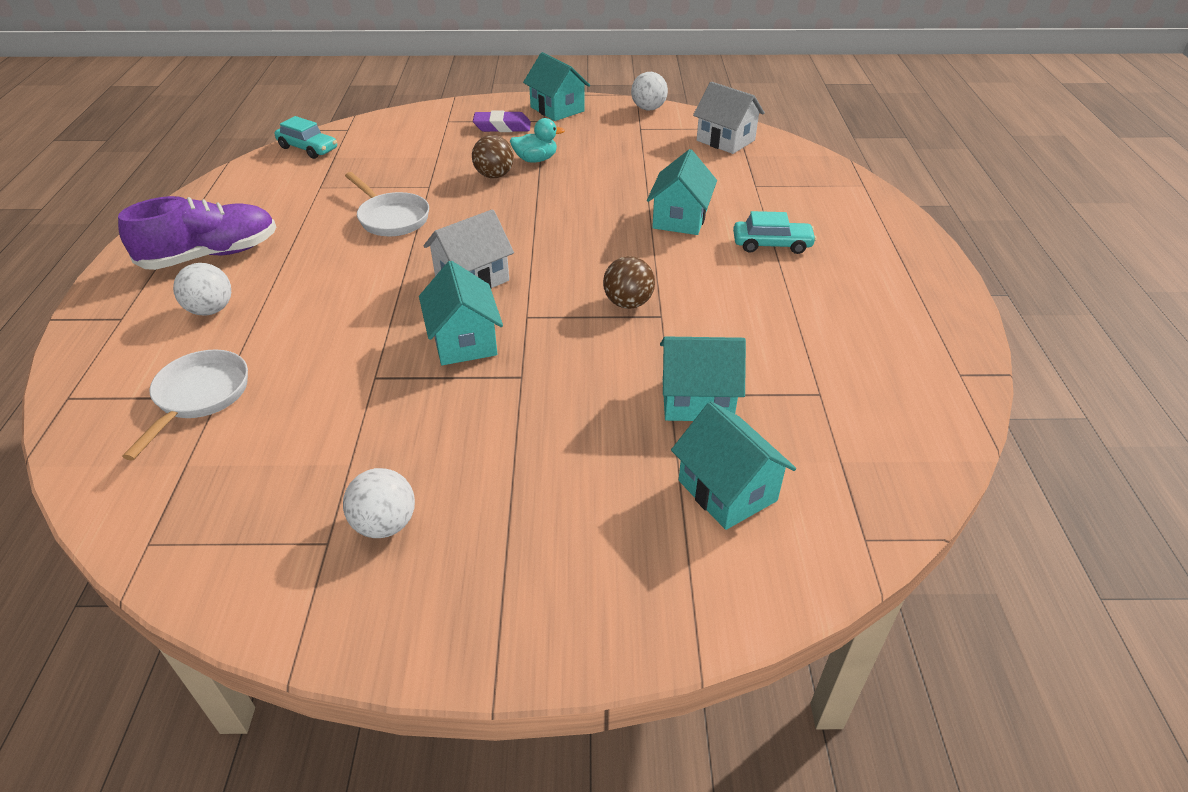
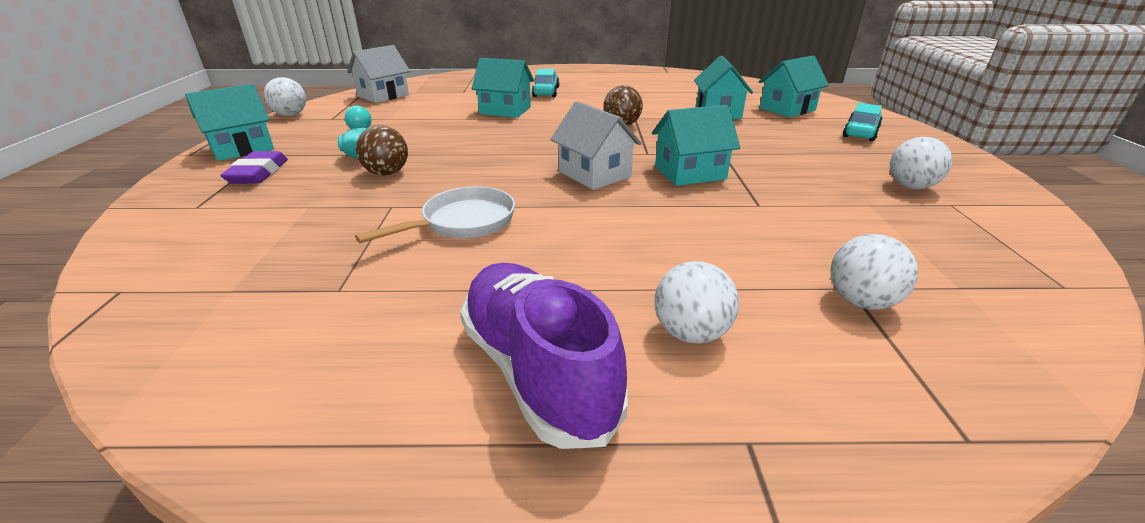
camera: 90 degrees left, 10 degrees down
white pan [122,350,248,461] -> white ball [830,234,918,310]
turquoise car [275,116,337,159] -> turquoise car moved to [843,103,882,141]

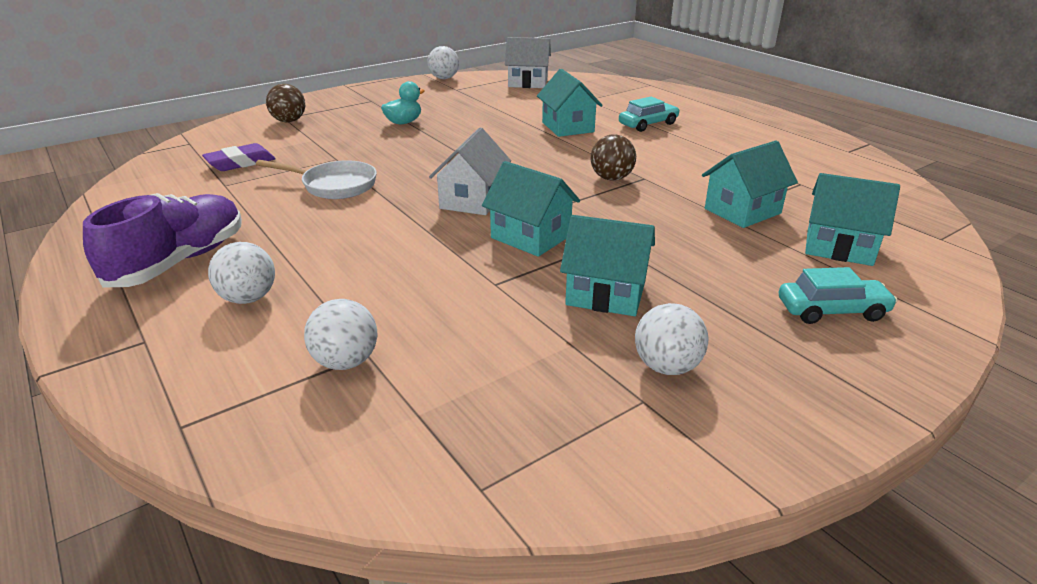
camera: 55 degrees right, 0 degrees up
turquoise house [185,84,274,161] -> turquoise house moved to [560,215,655,316]
purple eraser [220,151,288,184] -> purple eraser moved to [202,143,276,171]
brown ball [356,125,408,175] -> brown ball moved to [266,84,305,122]

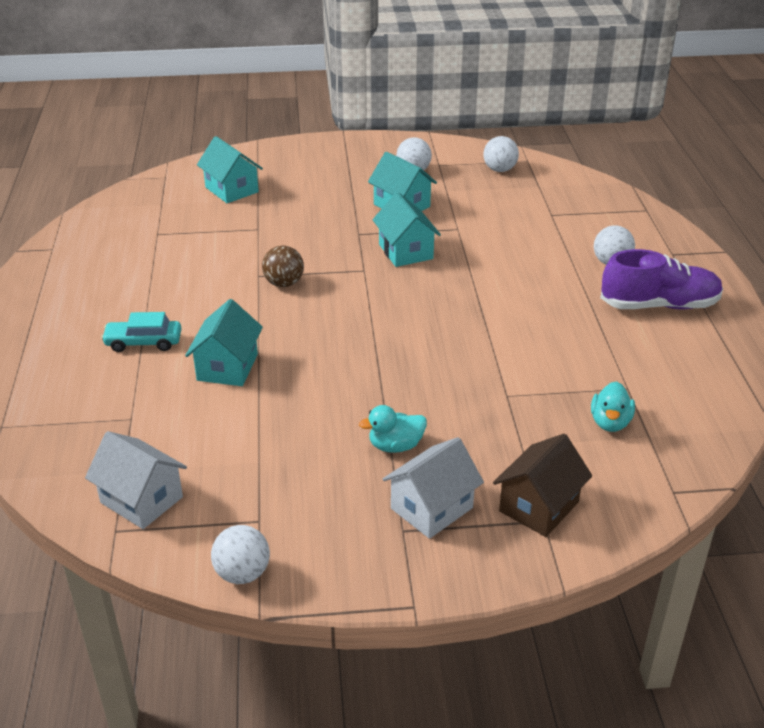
camera: 150 degrees left, 5 degrees up
purple shoe [83,193,242,288] -> purple shoe turned 150 degrees counterclockwise [600,249,723,309]
purple eraser [202,143,276,171] -> turquoise duck [591,381,635,432]
white pan [256,160,377,199] -> none
brown ball [266,84,305,122] -> brown house [493,434,592,537]
white ball [304,299,377,370] -> white ball moved to [483,136,519,172]
white house [429,128,511,215] -> white house moved to [383,437,484,539]
turquoise house [702,141,798,228] -> none
turquoise car [779,267,898,324] -> none

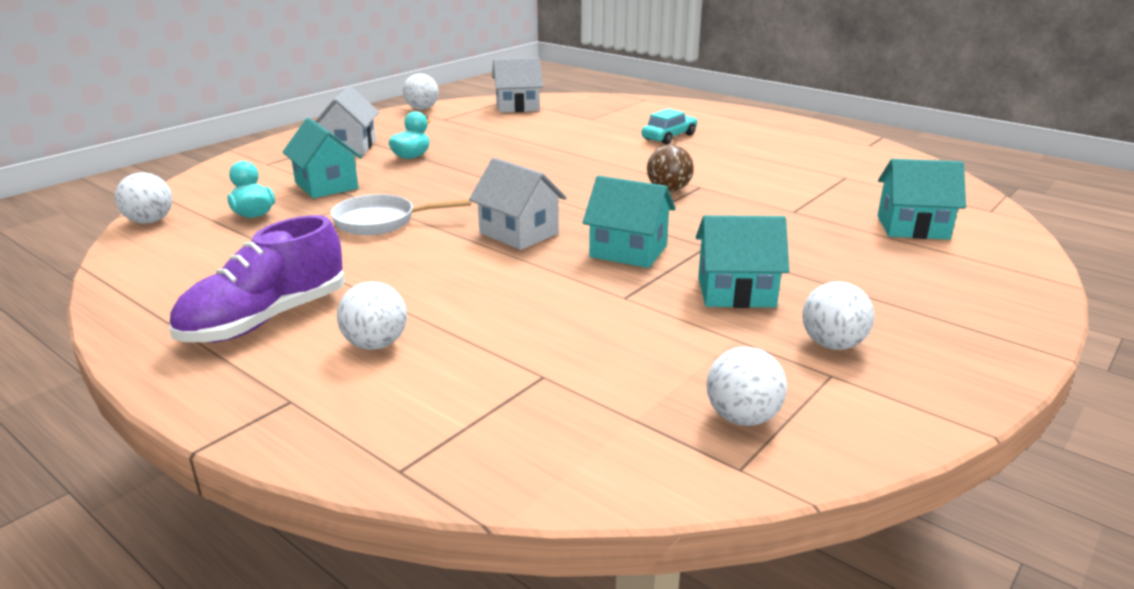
camera: 135 degrees right, 10 degrees down
turquoise house [185,299,263,386] -> turquoise house moved to [283,118,362,198]
brown house [493,434,592,537] -> none
none -> white ball [115,172,172,224]
none -> white pan [330,194,471,235]
none -> white house [469,158,567,250]

